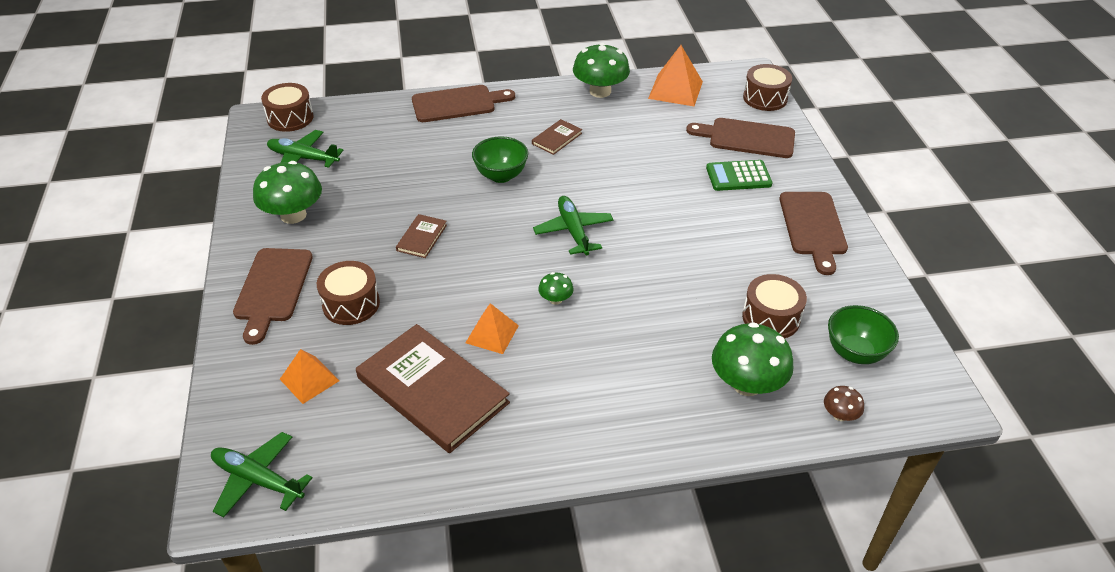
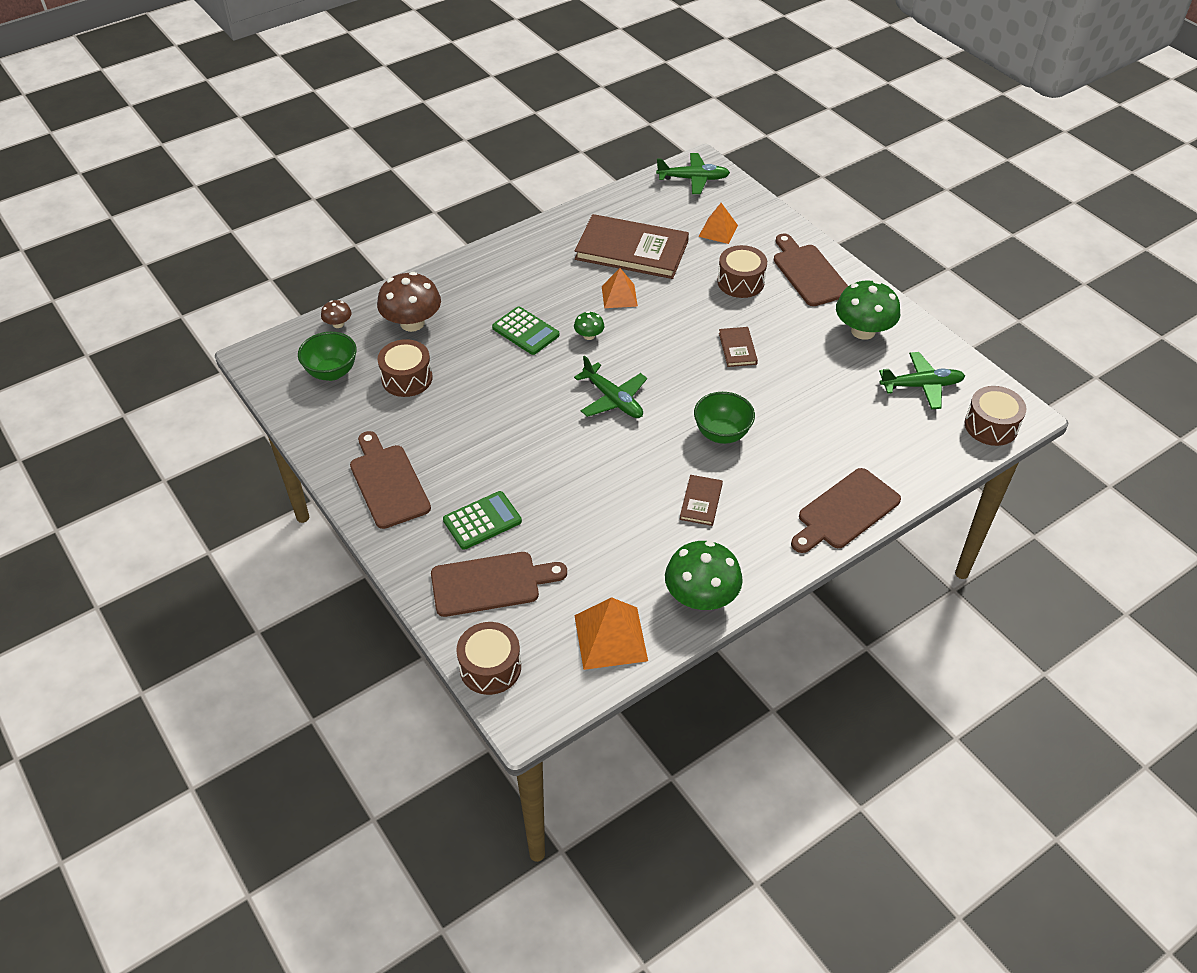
camera: 155 degrees right, 5 degrees up
green mushroom [712,322,794,396] -> brown mushroom [377,272,441,332]
none -> green calculator [492,306,559,355]

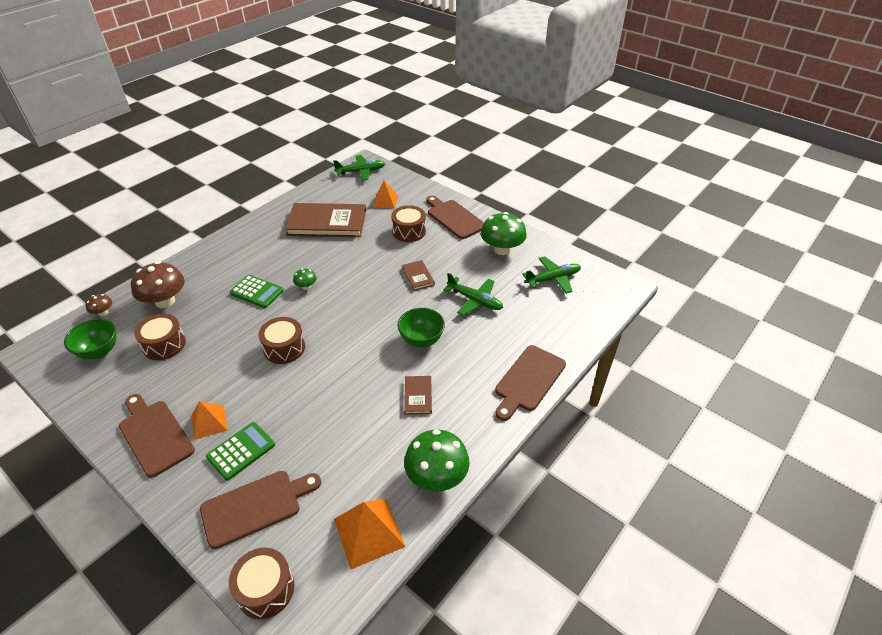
camera: 15 degrees left, 5 degrees down
green plane [574,356,647,418] -> green plane moved to [443,273,503,316]
orange pyramid [602,268,638,308] -> orange pyramid moved to [192,401,227,440]
brown drum [964,386,1026,446] -> brown drum moved to [258,317,305,364]

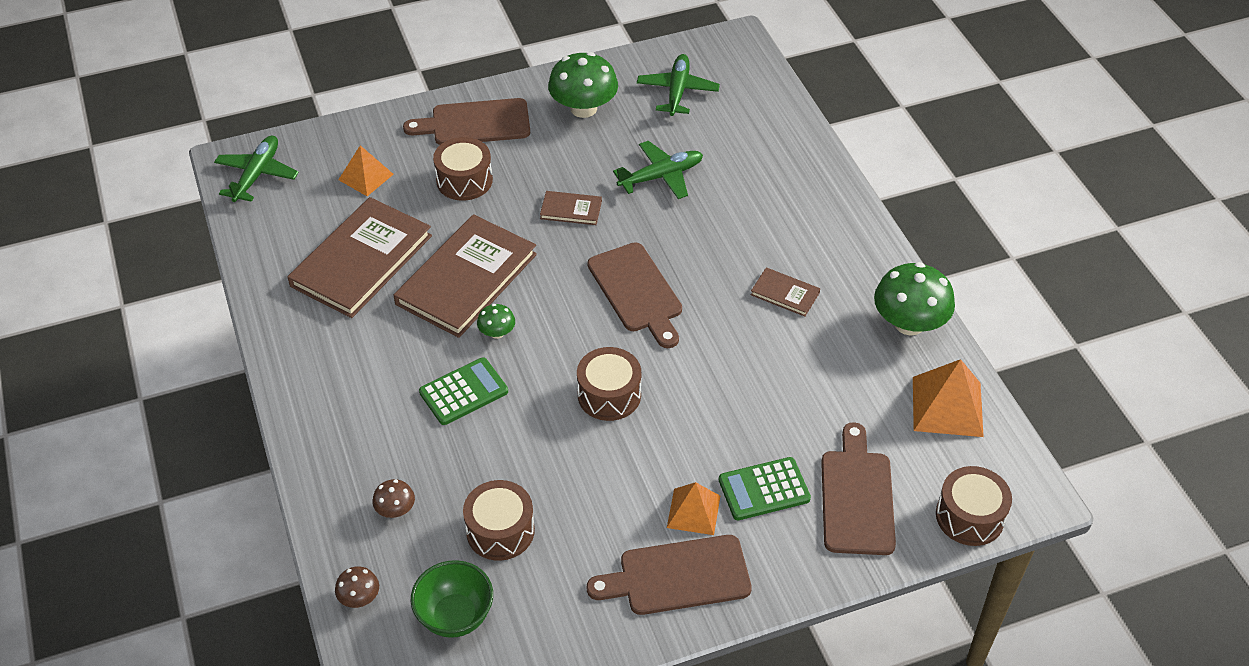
camera: 60 degrees left, 5 degrees up
brown mushroom [131,261,185,308] -> brown mushroom [373,479,415,518], size x0.48
green calculator [206,422,275,481] -> green calculator turned 90 degrees counterclockwise [719,457,811,520]
green bowl [398,308,445,348] -> none
brown cutting board [495,345,566,421] -> brown cutting board moved to [588,242,682,348]
none -> brown book [394,214,537,338]

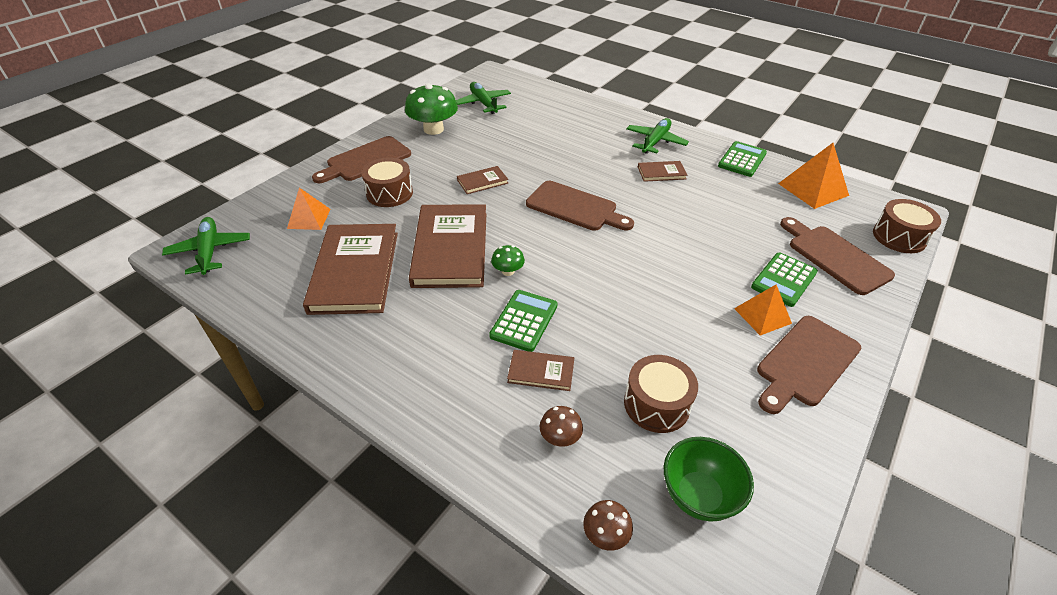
camera: 35 degrees left, 5 degrees down
brown drum [577,347,641,421] -> none
green plane [613,141,703,199] -> green plane moved to [626,118,689,154]
green mushroom [874,262,955,336] -> green calculator [718,141,767,177]
none -> brown book [507,350,574,391]

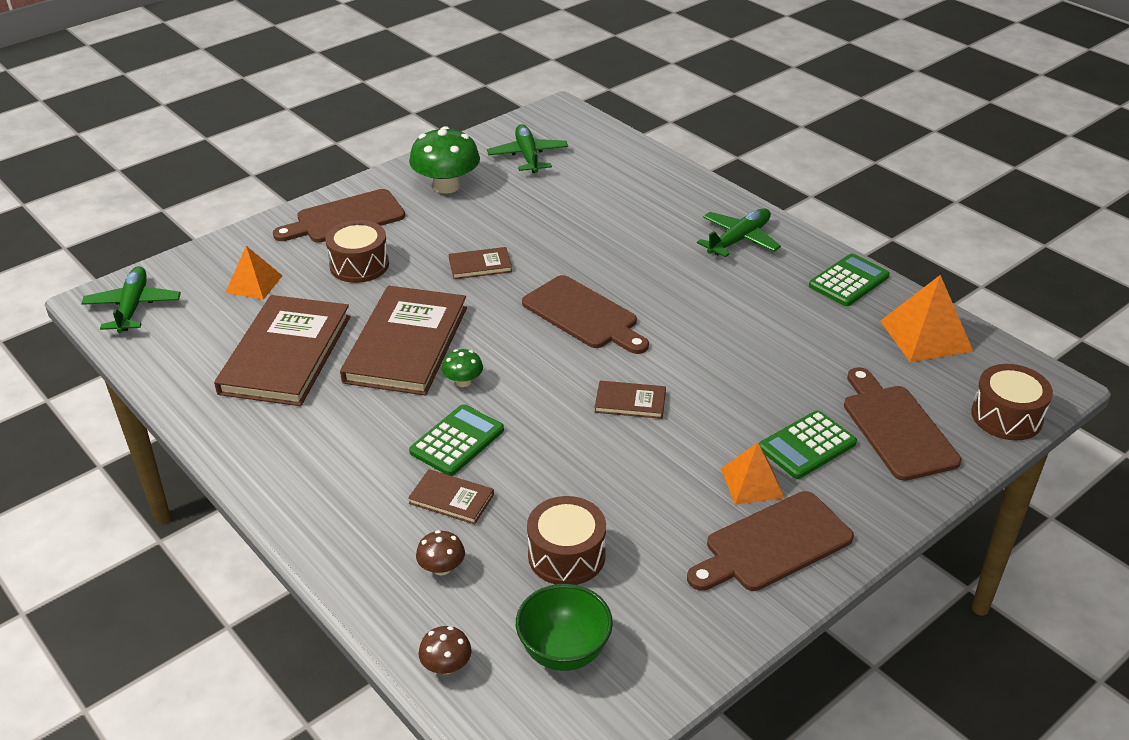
camera: 15 degrees right, 5 degrees down
brown book [638,161,688,182] -> brown book moved to [595,381,666,419]

